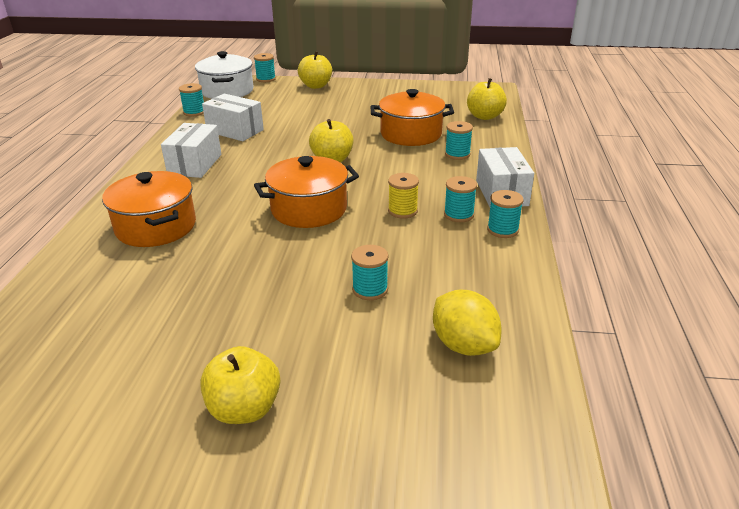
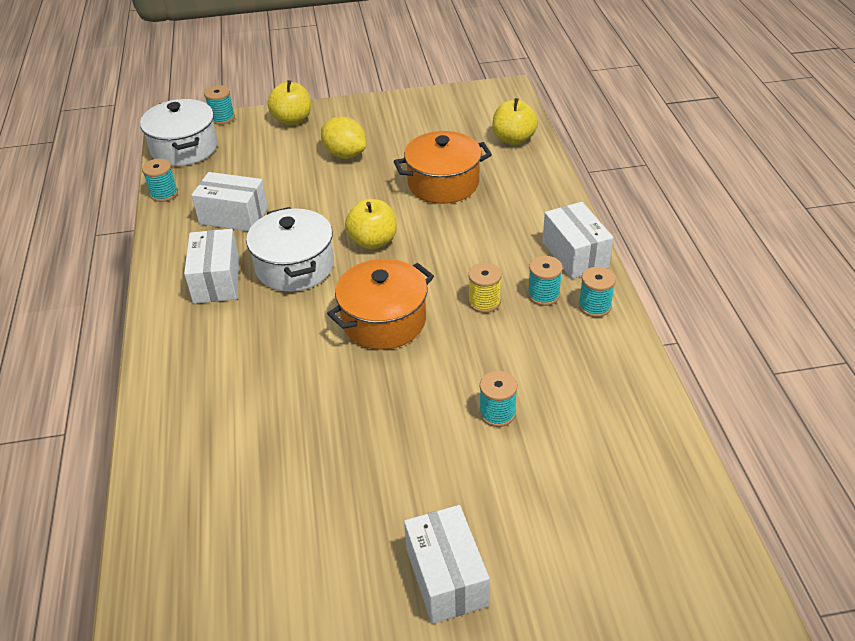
camera: 15 degrees left, 10 degrees up
orange pot [102,171,196,247] -> none
yellow apple [200,346,280,424] -> white box [404,505,490,624]
yellow lemon [433,290,501,356] -> yellow lemon moved to [321,117,366,159]
turquoise spool [445,121,473,160] -> none
none -> white pot [246,207,334,292]

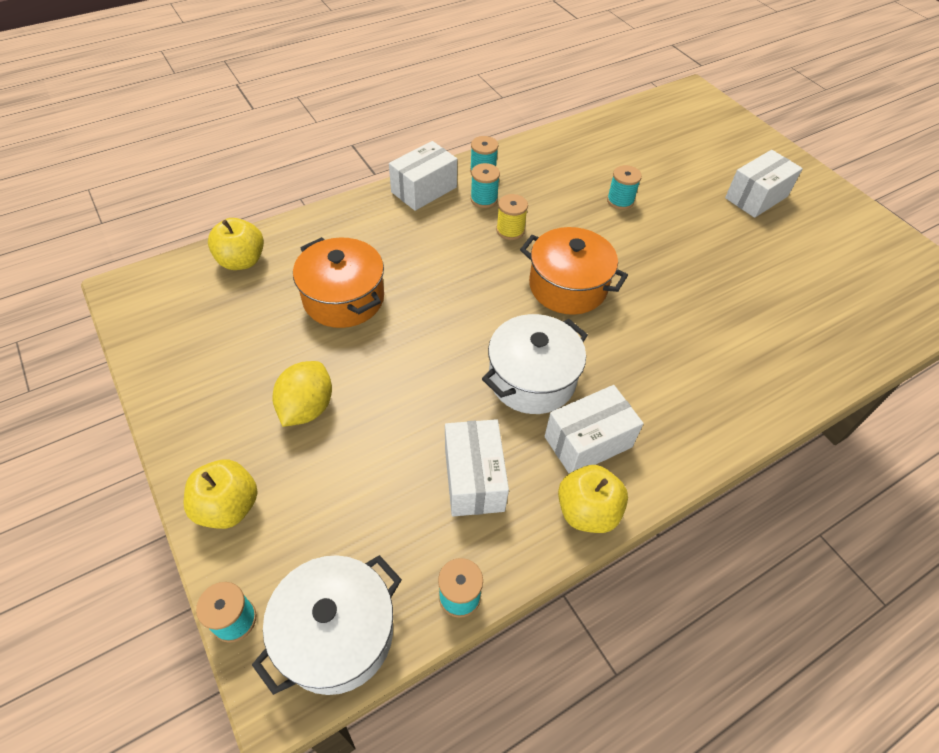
camera: 115 degrees left, 10 degrees up
yellow apple [345,199,397,250] -> yellow apple moved to [558,465,628,533]

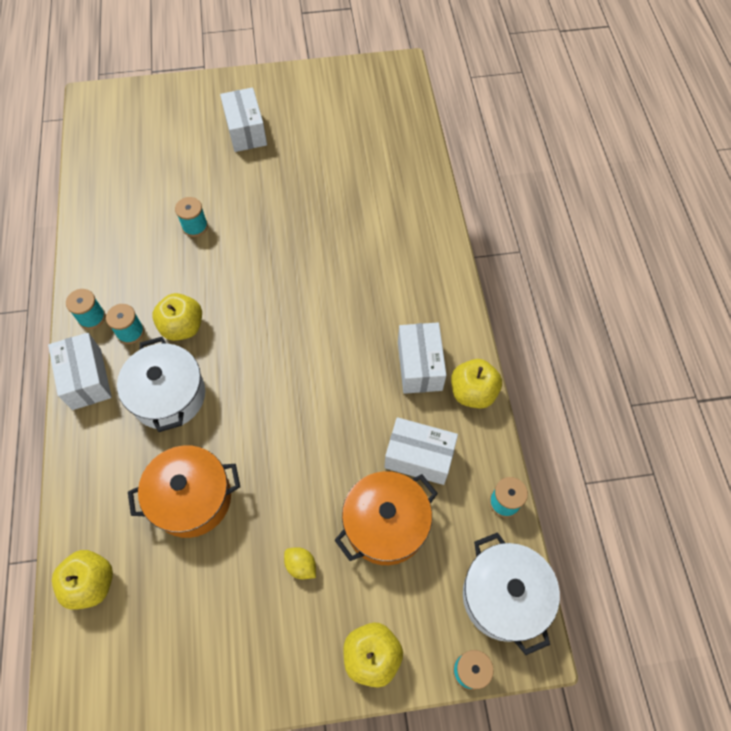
camera: 65 degrees left, 10 degrees up
yellow lemon [272,361,332,427] -> yellow lemon [284,547,316,579], size x0.57
white pot [482,314,588,414] -> white pot moved to [117,337,205,432]
yellow spool [496,194,528,240] -> yellow apple [152,293,202,341]
orange pot [520,227,628,315] -> orange pot moved to [335,471,438,565]

